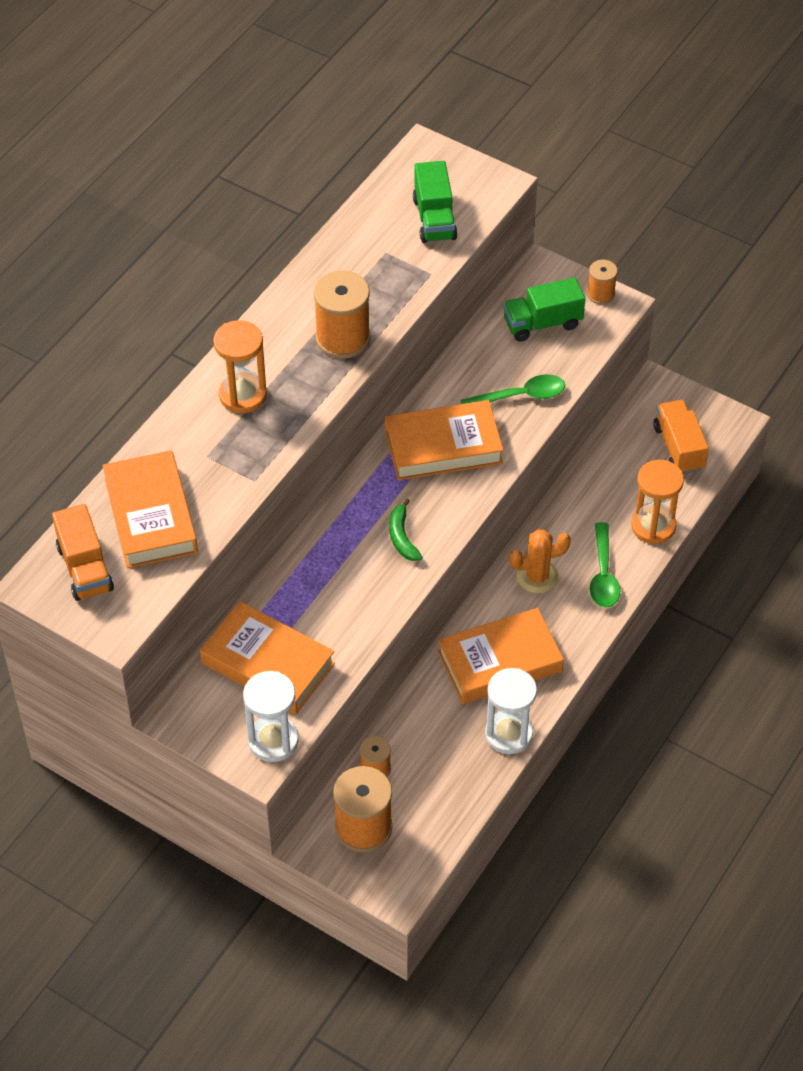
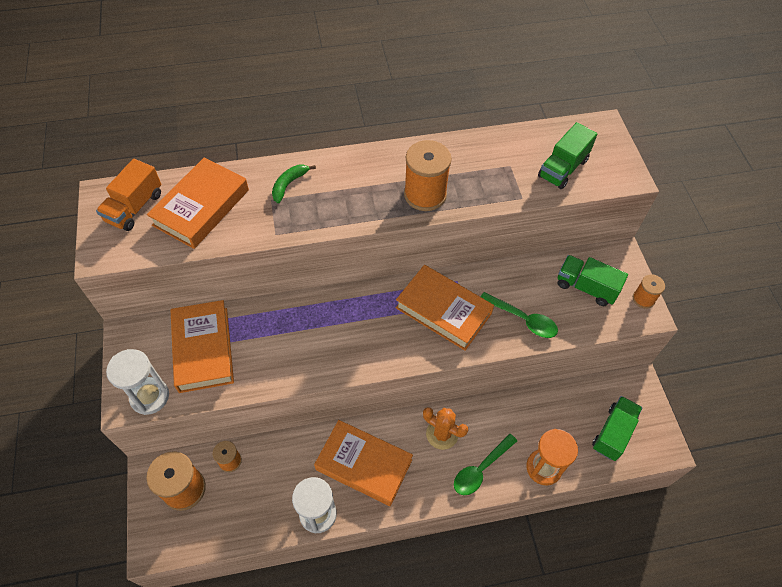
camera: 45 degrees right, 5 degrees up
orange hourglass [213,320,267,413] -> none
green banana [389,498,422,561] -> green banana moved to [272,165,316,203]
orange truck [654,400,709,474] -> green truck [592,396,642,461]

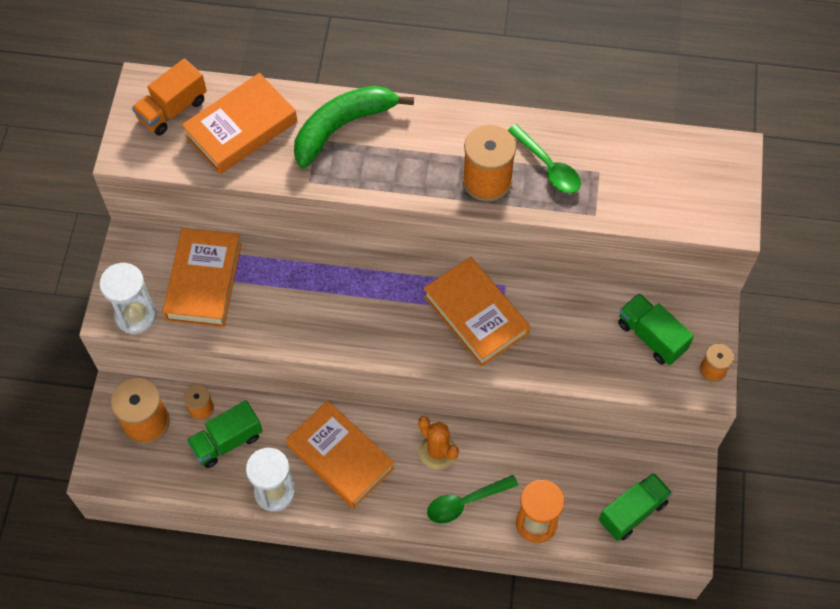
camera: 20 degrees right, 5 degrees up
green banana [272,165,316,203] -> green banana [294,86,414,168], size x2.04
green spoon [481,292,558,338] -> green spoon moved to [507,124,581,193]
green truck [538,122,597,189] -> green truck moved to [187,400,263,468]

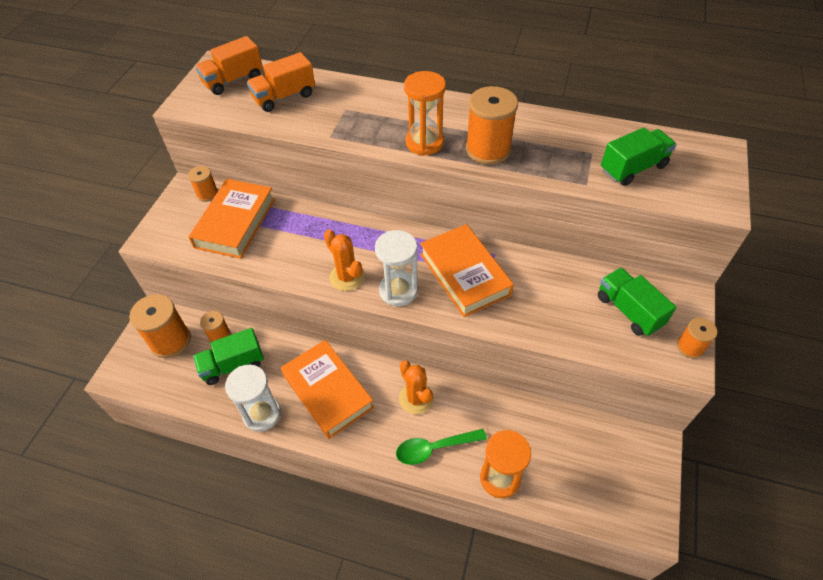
camera: 10 degrees right, 10 degrees down
white hourglass [99,263,157,334] -> white hourglass moved to [375,230,418,306]
orange book [182,73,297,174] -> orange truck [247,52,315,112]
green banana [294,86,414,168] -> none
green spoon [507,124,581,193] -> none
green truck [599,473,672,541] -> green truck moved to [601,127,677,186]
none -> orange spool [188,166,218,202]
none -> orange cactus [324,229,365,291]
none -> orange hourglass [404,71,446,156]

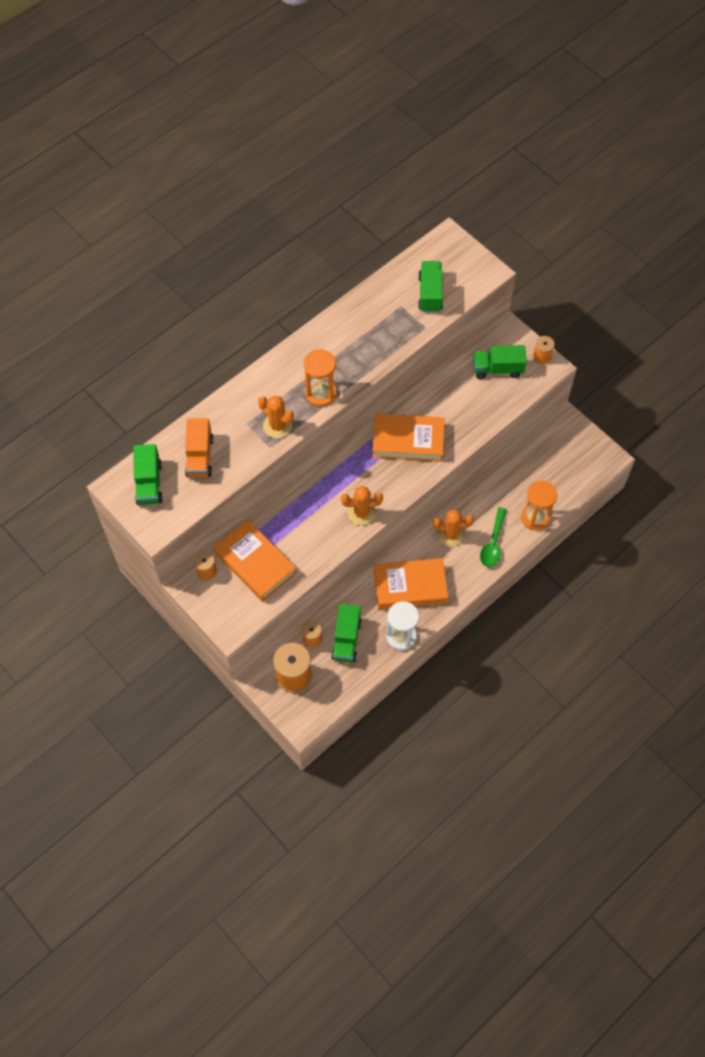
camera: 60 degrees left, 10 degrees up
orange truck [195,36,263,95] -> green truck [133,444,163,505]
white hourglass [375,230,418,306] -> none
orange spool [466,86,518,165] -> none
none -> orange cactus [258,395,294,438]

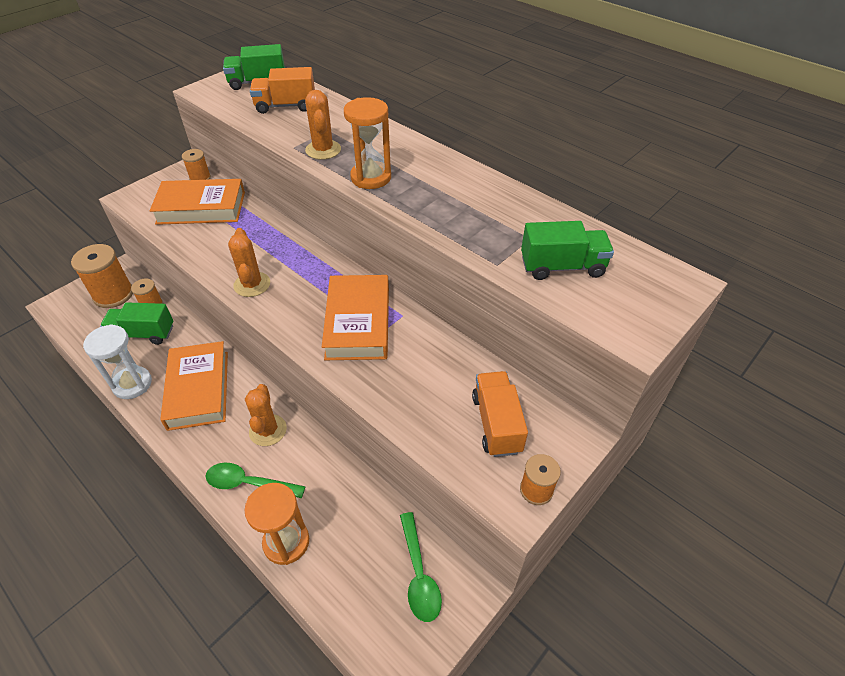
camera: 85 degrees right, 15 degrees down
orange book [214,519,296,602] -> orange book turned 45 degrees clockwise [150,179,245,225]
orange cactus [258,395,294,438] -> orange cactus turned 45 degrees counterclockwise [305,90,341,160]
green truck [473,345,527,379] -> orange truck [472,371,528,457]
none -> green spoon [400,512,442,622]

